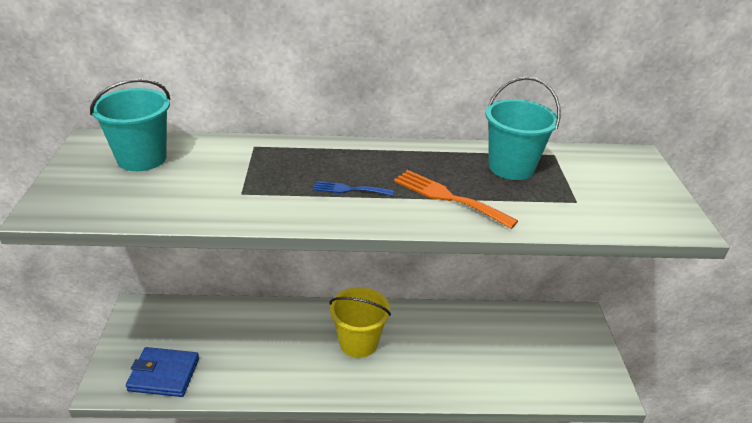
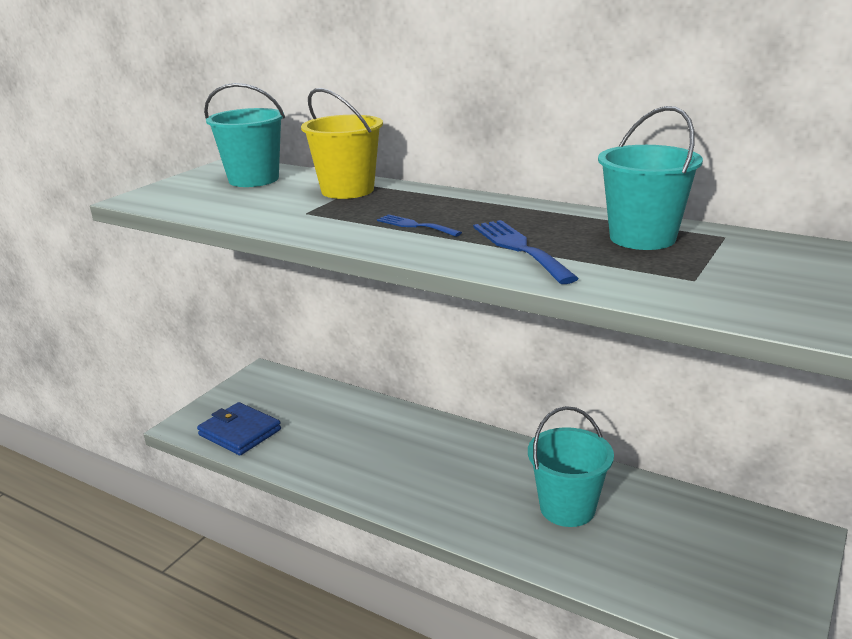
camera: 35 degrees right, 10 degrees down
yellow bucket [329,287,391,358] -> yellow bucket moved to [301,88,383,199]
orange fork [394,170,518,229] -> blue fork [473,220,579,284]
none -> turquoise bucket [528,406,614,527]

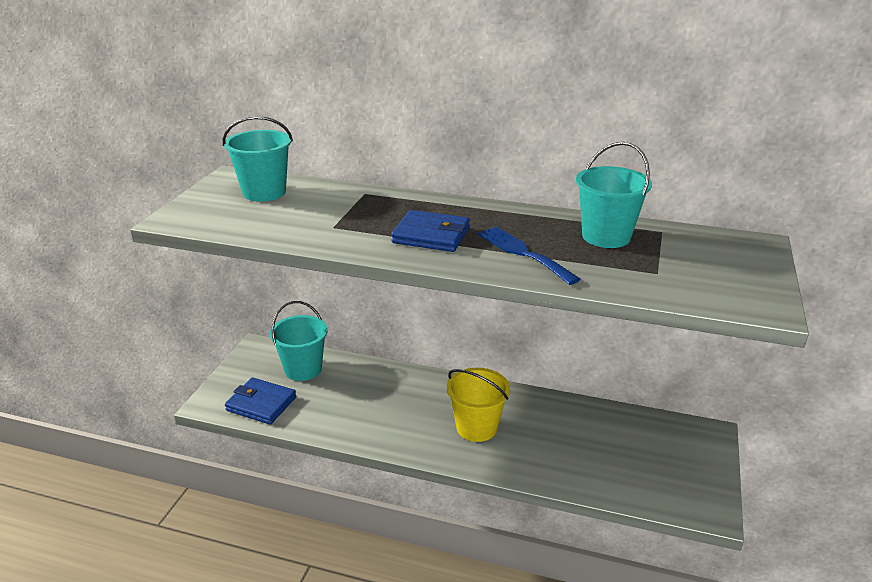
camera: 15 degrees left, 5 degrees up
yellow bucket [301,88,383,199] -> yellow bucket moved to [447,368,510,442]
blue fork [377,214,462,237] -> blue wallet [391,210,470,252]
turquoise bucket [528,406,614,527] -> turquoise bucket moved to [270,301,328,381]

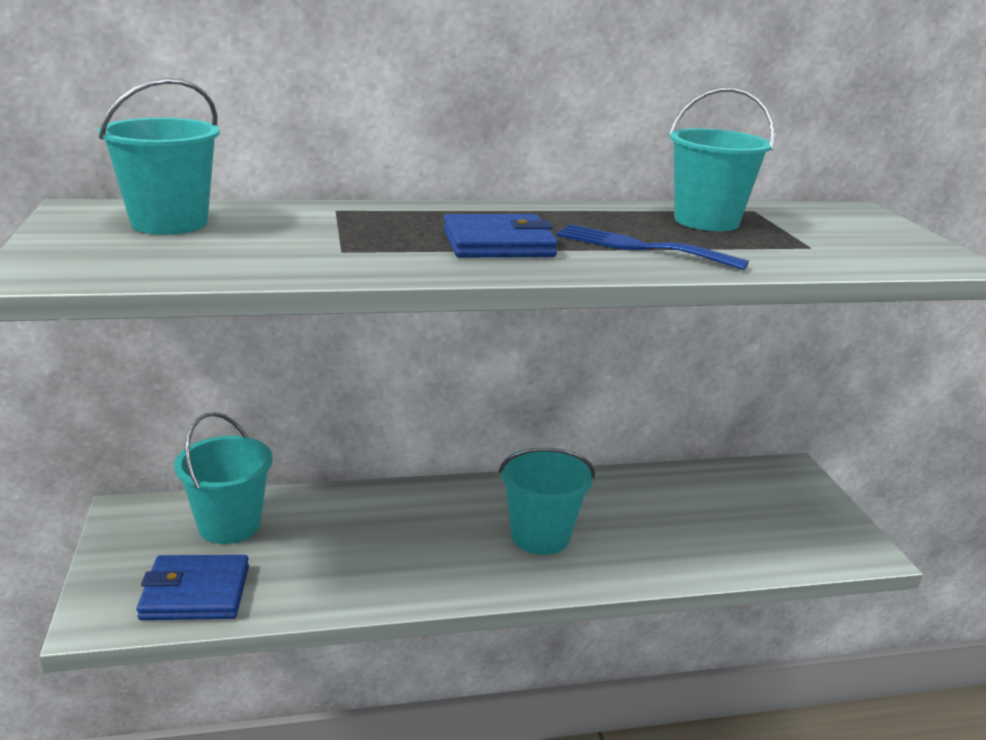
camera: 30 degrees left, 5 degrees down
yellow bucket [447,368,510,442] -> turquoise bucket [499,448,595,555]

